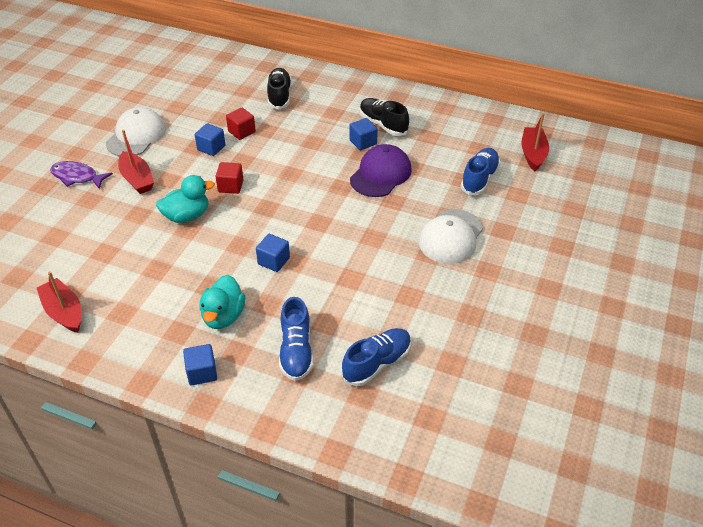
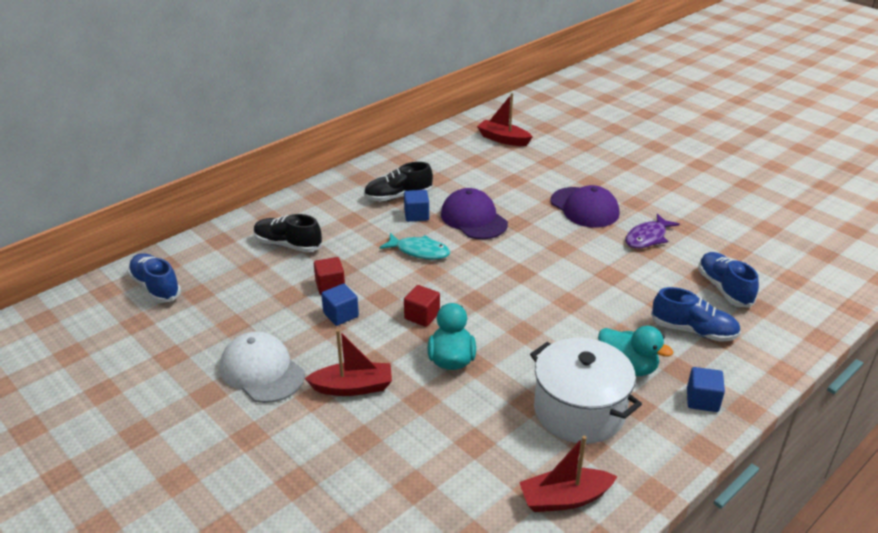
camera: 65 degrees left, 10 degrees down
purple fish [50,161,113,189] -> purple fish moved to [625,214,680,248]
blue cube [256,234,290,272] -> none
white cap [419,209,483,264] -> purple cap [550,185,619,227]
blue shoe [461,148,500,195] -> blue shoe moved to [128,253,181,303]
none -> turquoise fish [379,233,450,260]
none -> white pot [530,338,642,444]

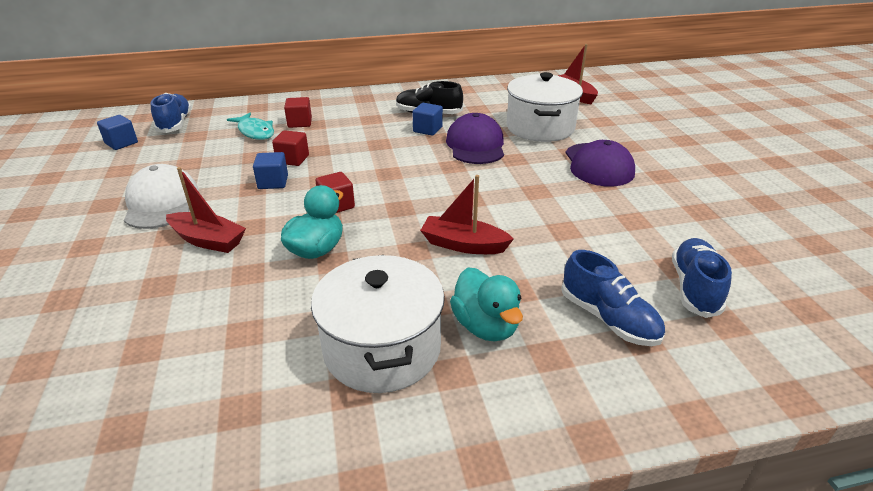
camera: 30 degrees right, 0 degrees up
black shoe [254,214,322,252] -> red cube [284,97,312,128]
turquoise fish [379,233,450,260] -> turquoise fish moved to [227,113,274,140]
red boat [519,436,618,512] -> red boat moved to [420,175,514,254]
purple fish [625,214,680,248] -> none
blue cube [687,367,725,412] -> blue cube moved to [97,115,138,150]
none -> white pot [506,72,583,142]

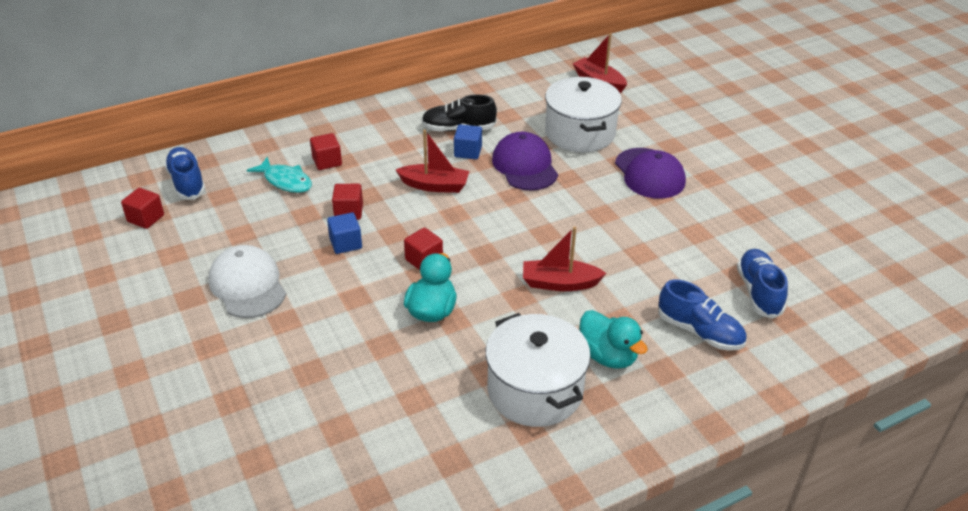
camera: 15 degrees left, 5 degrees up
blue cube [97,115,138,150] -> red cube [121,188,164,229]
red boat [166,167,246,253] -> red boat moved to [396,130,469,193]

